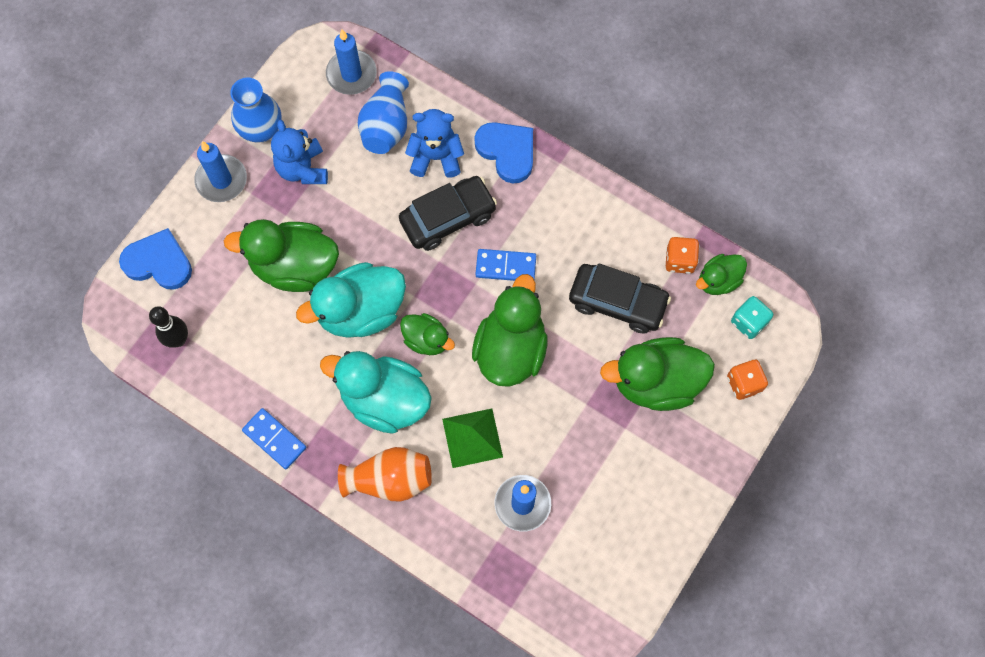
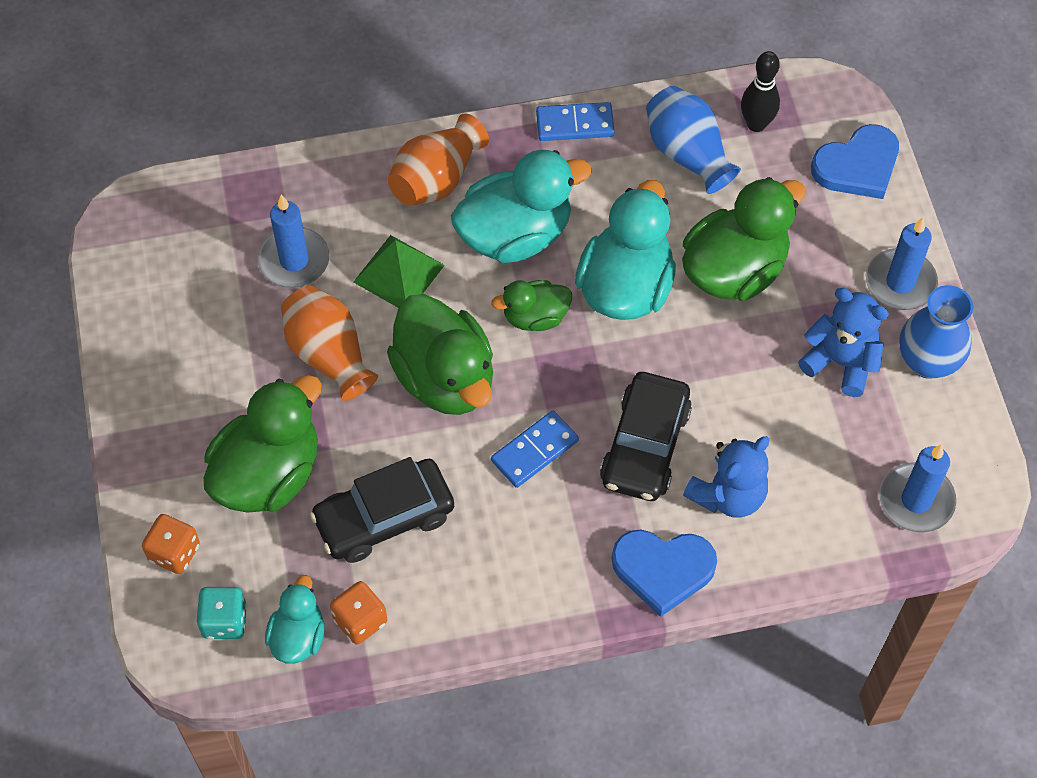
camera: 135 degrees right, 10 degrees down
blue vase [358,71,409,154] -> blue vase moved to [646,86,741,194]
green duck [696,254,747,295] -> turquoise duck [265,575,324,664]
none -> orange vase [281,286,378,401]

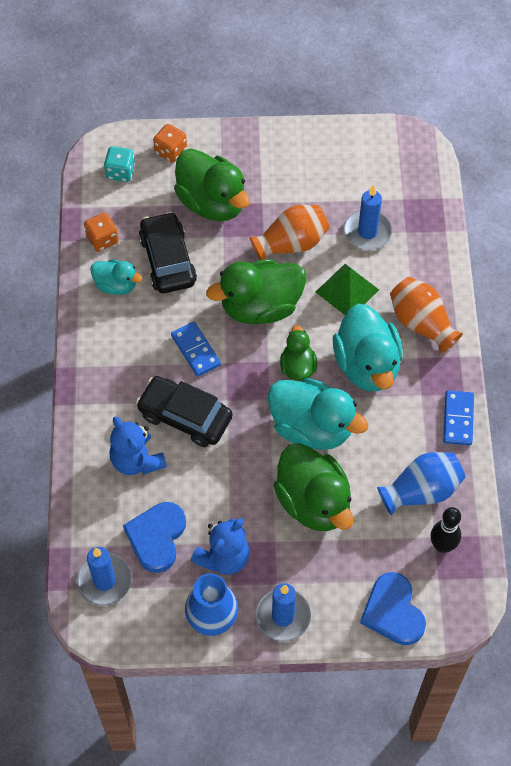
camera: 100 degrees right, 0 degrees up
turquoise duck [265,575,324,664] -> turquoise duck moved to [90,260,142,295]
blue heart [612,529,717,617] -> blue heart moved to [123,502,186,573]

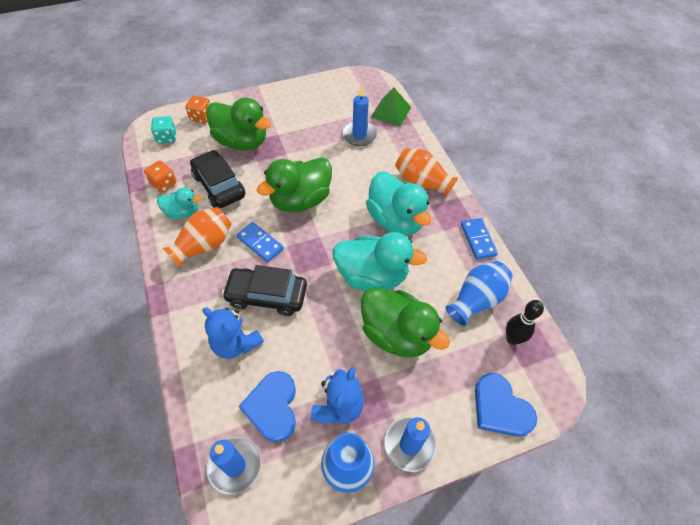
camera: 20 degrees left, 5 degrees down
orange vase [249,205,330,260] -> orange vase moved to [163,207,231,267]
green duck [280,325,317,381] -> none
green pyramid [316,264,379,315] -> green pyramid moved to [371,87,411,127]

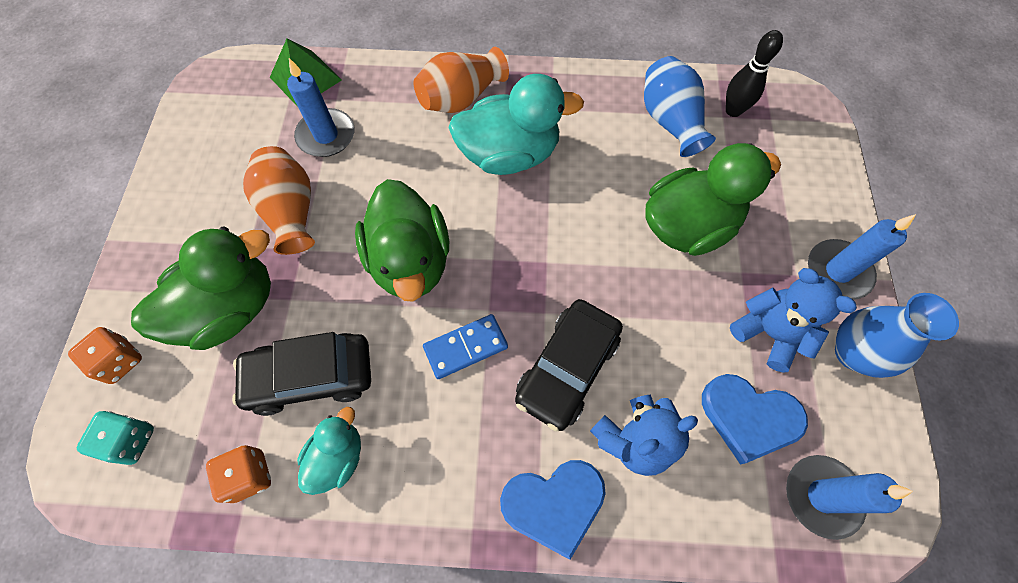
camera: 65 degrees left, 10 degrees up
orange vase [163,207,231,267] -> orange vase moved to [243,146,315,255]
turquoise duck [333,232,427,291] -> none
blue domino [461,218,498,259] -> none
blue heart [475,373,537,437] -> blue heart moved to [500,460,606,560]

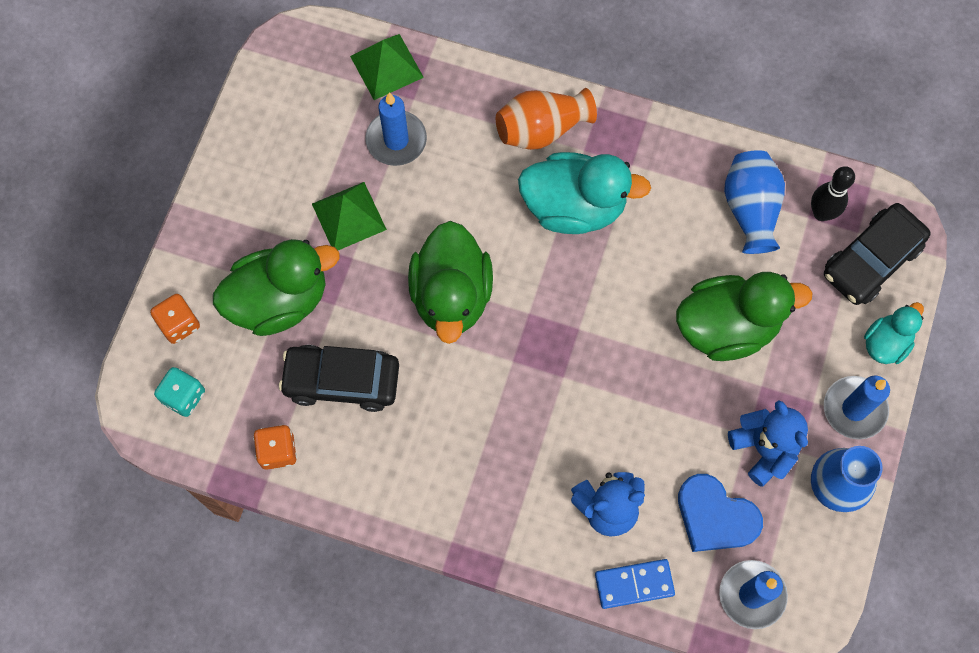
camera: 15 degrees right, 5 degrees up
orange vase [243,146,315,255] -> green pyramid [312,182,387,250]
turquoise duck [297,407,361,495] -> turquoise duck moved to [864,302,924,364]
blue domino [423,314,508,379] -> blue domino moved to [595,559,675,609]
blue heart [500,460,606,560] -> none
black car [515,299,623,432] -> black car moved to [824,203,931,305]

